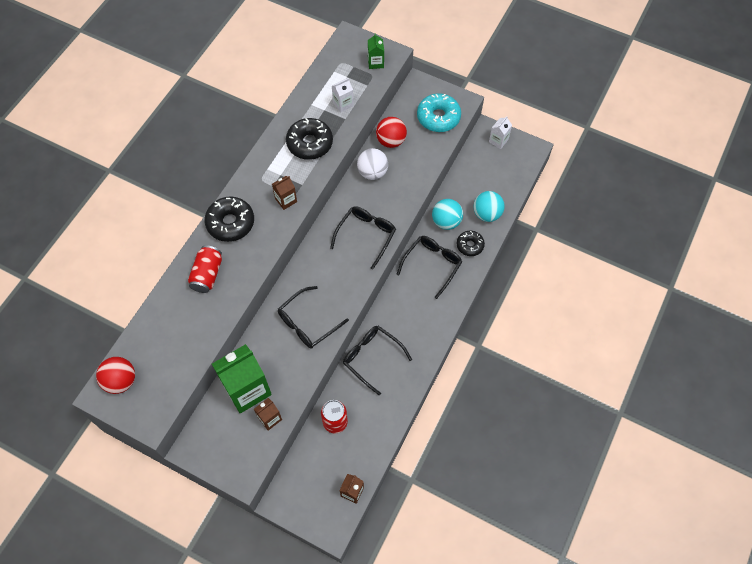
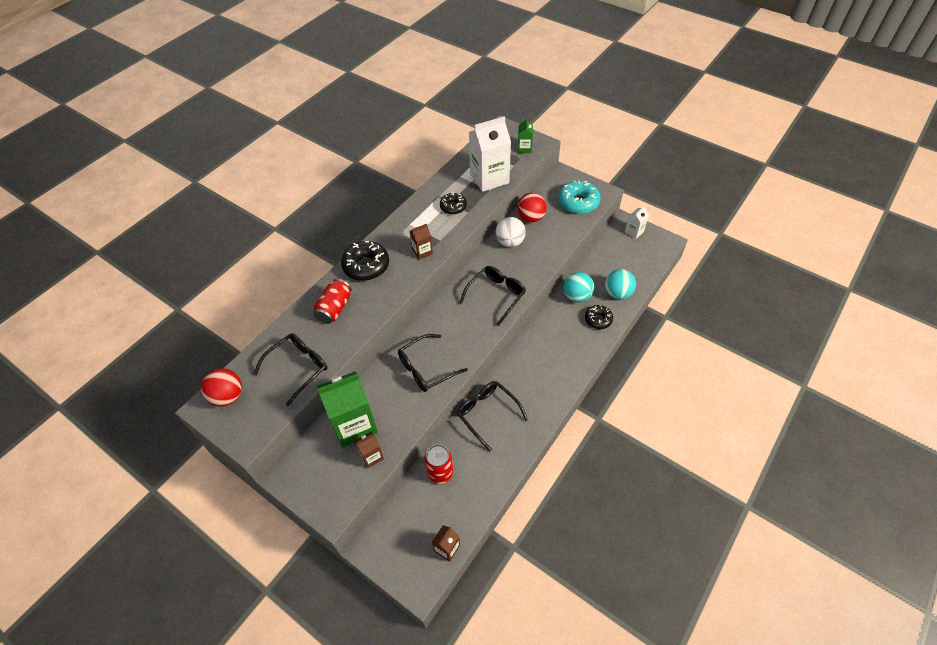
camera: 10 degrees right, 10 degrees down
black donut [286,118,333,160] -> black donut [440,192,467,215], size x0.61
white carton [332,78,354,113] -> white carton [469,116,511,192], size x2.09
black glasses [396,236,462,299] -> black glasses moved to [254,333,328,406]

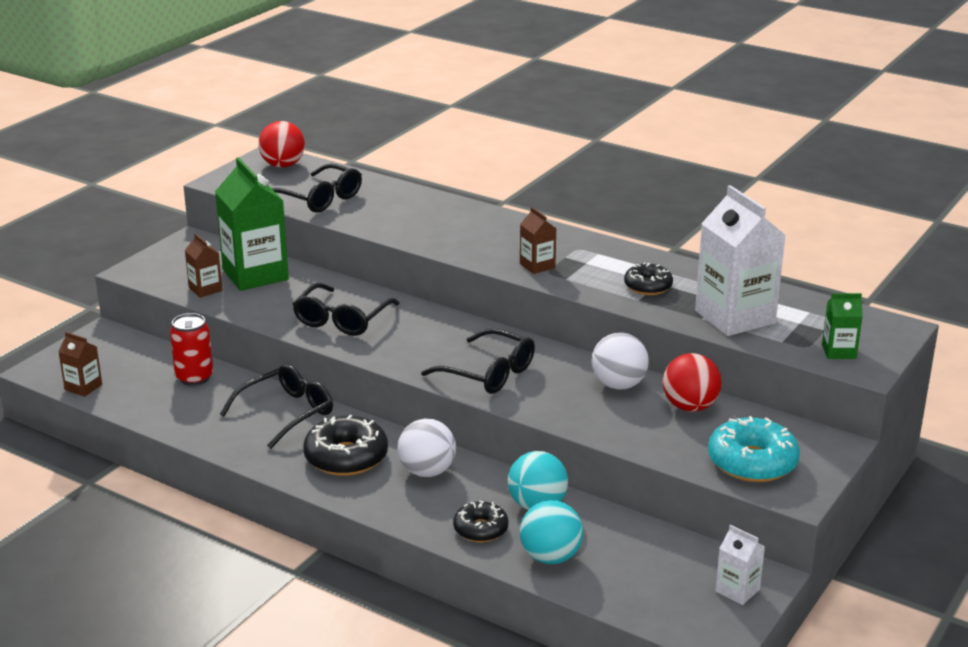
camera: 85 degrees right, 25 degrees down
red can [313,279,351,324] -> none
black donut [341,241,389,281] -> black donut moved to [303,415,388,476]
black glasses [398,334,468,392] -> black glasses turned 120 degrees counterclockwise [293,283,400,336]
none -> white ball [398,419,456,477]

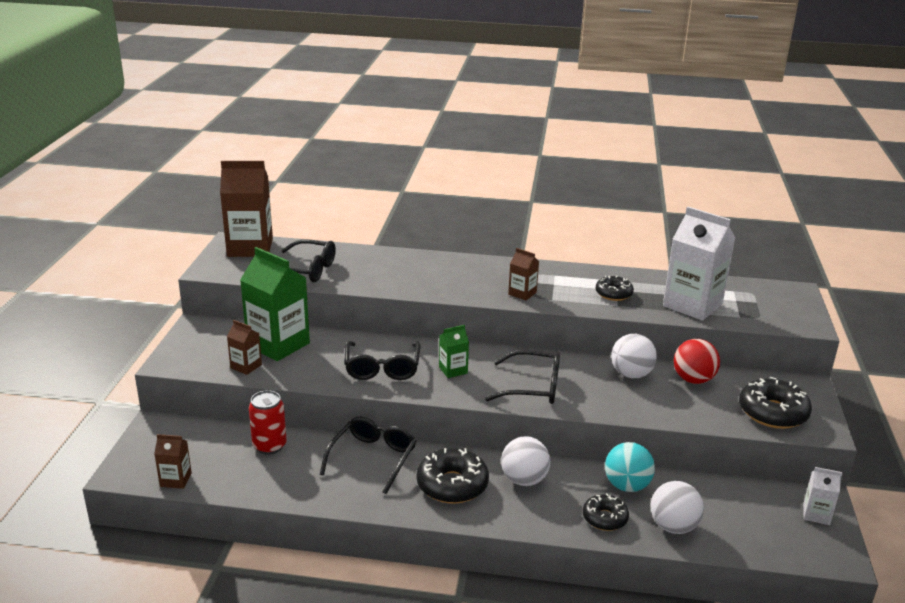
camera: 25 degrees left, 0 degrees up
red ball [258,121,305,168] -> brown carton [220,161,273,257]
turquoise ball [520,500,583,564] -> white ball [651,481,704,534]
turquoise donut [708,416,800,482] -> black donut [739,377,812,429]
green carton [822,293,863,359] -> green carton moved to [439,325,469,378]

